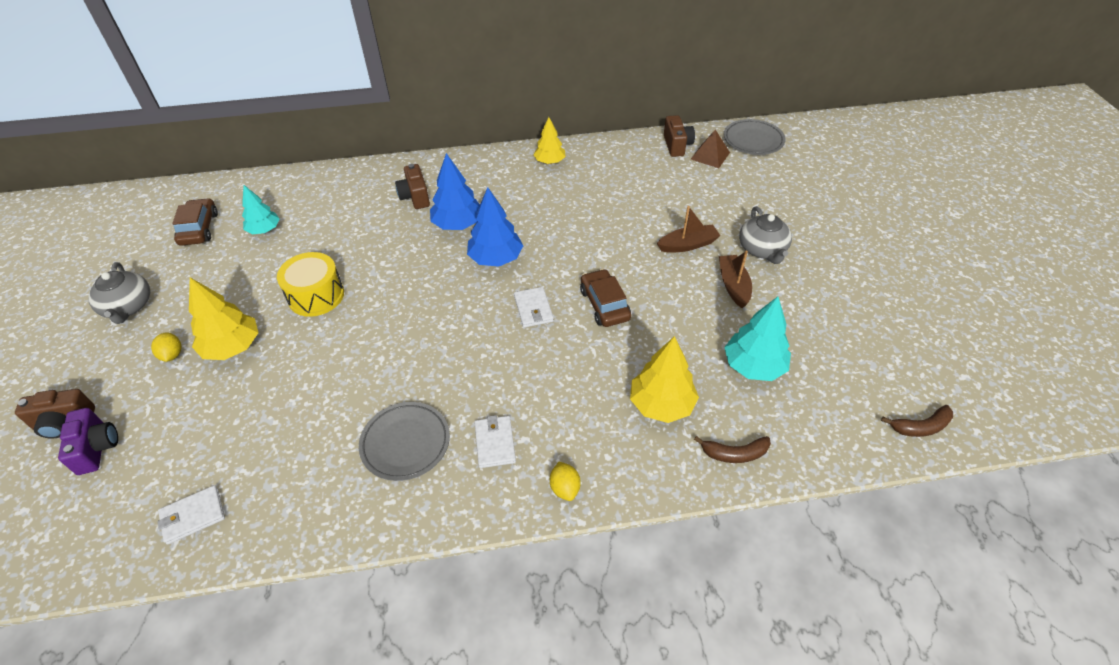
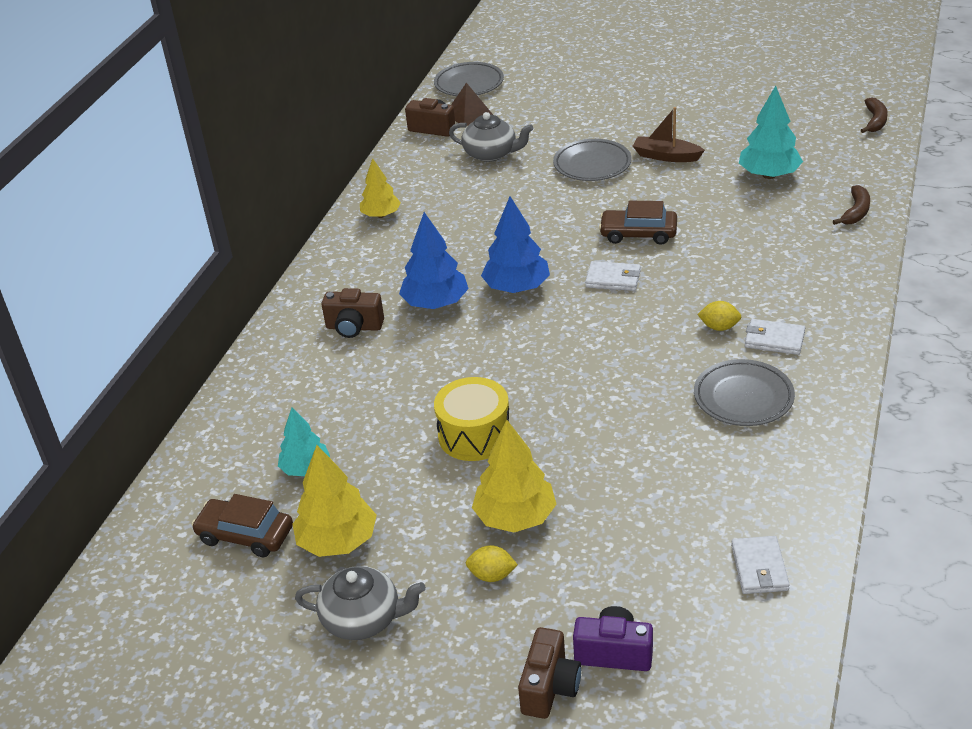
camera: 60 degrees left, 10 degrees down
yellow lemon [550,462,581,501] -> yellow lemon moved to [697,301,741,331]
yellow tree [630,336,699,423] -> yellow tree moved to [292,445,377,557]
brown boat [657,206,721,253] -> grey plate [553,139,631,181]
grey teapot [739,206,792,264] -> grey teapot moved to [449,112,533,162]

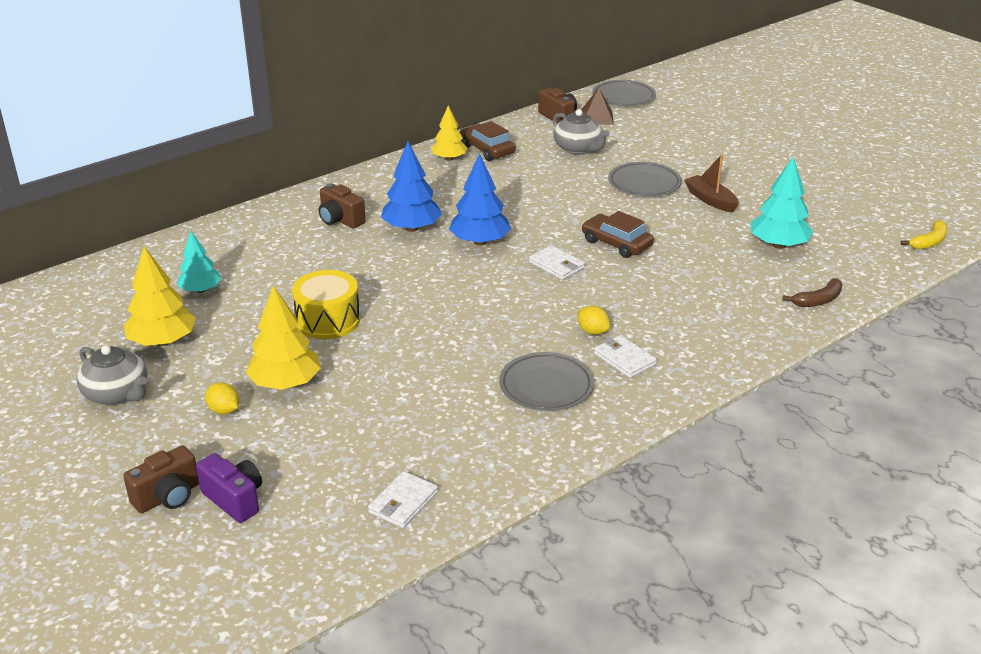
camera: 30 degrees right, 5 degrees down
brown car [191,494,293,557] -> brown car moved to [460,121,516,161]
brown banana [861,97,888,133] -> yellow banana [901,220,948,249]

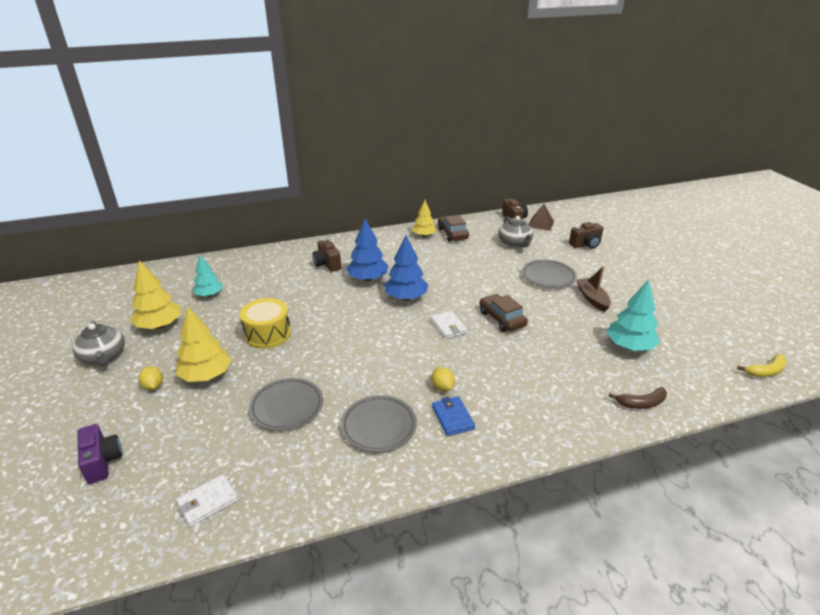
camera: 20 degrees right, 0 degrees up
brown camera [123,445,199,513] -> brown camera moved to [569,222,603,249]
grey plate [592,80,656,107] -> grey plate moved to [249,378,323,431]
white wallet [594,335,657,378] -> blue wallet [432,396,475,436]

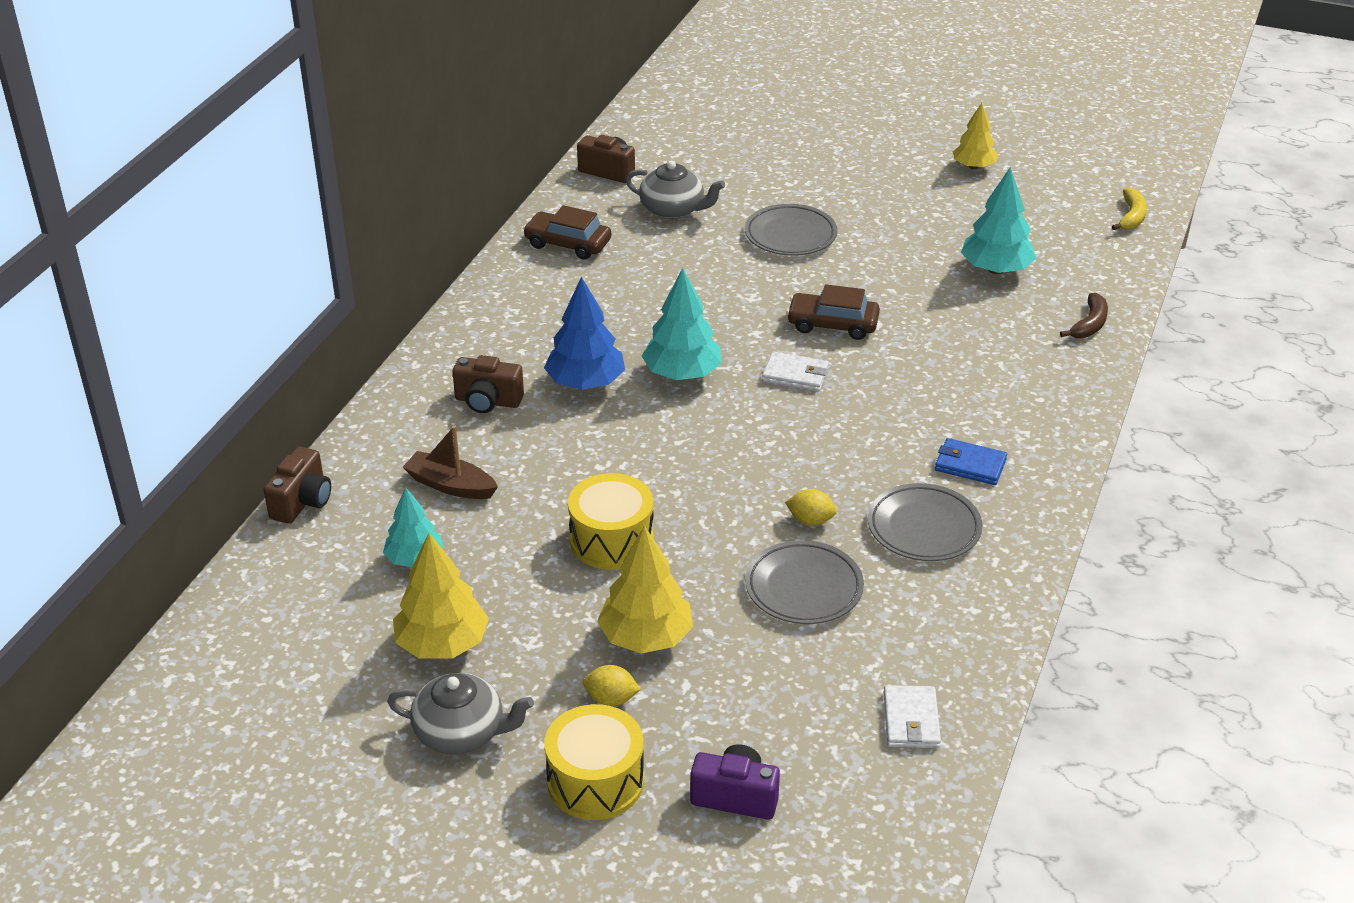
camera: 50 degrees left, 5 degrees up
blue tree [384,236,428,300] -> turquoise tree [642,268,722,380]
yellow tree [412,200,437,237] -> yellow tree moved to [953,103,998,169]
yellow lemon [431,367,455,391] -> yellow lemon moved to [785,489,837,525]
brown pyramid [529,204,554,231] -> none
brown camera [569,222,603,249] -> brown camera moved to [264,446,331,524]
brown boat [576,266,611,312] -> brown boat moved to [403,425,498,499]
none -> yellow drum [544,704,644,820]

